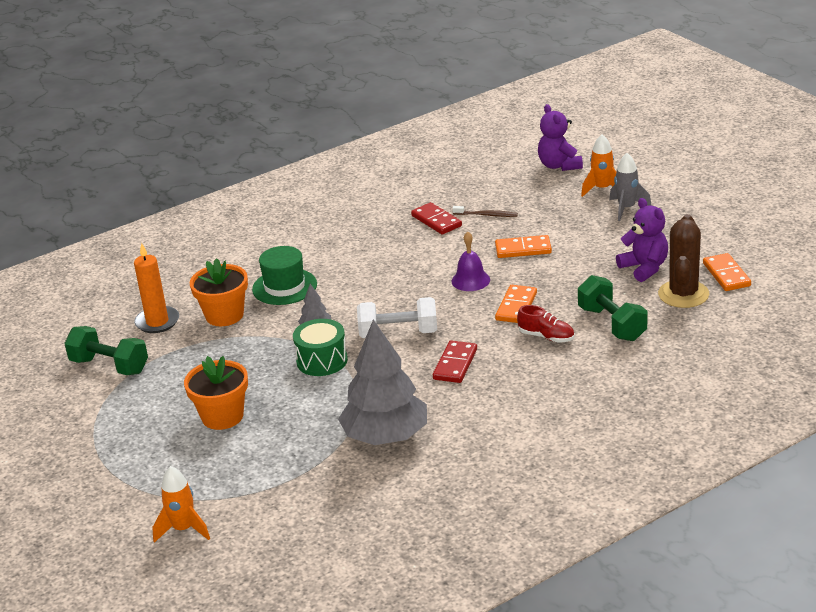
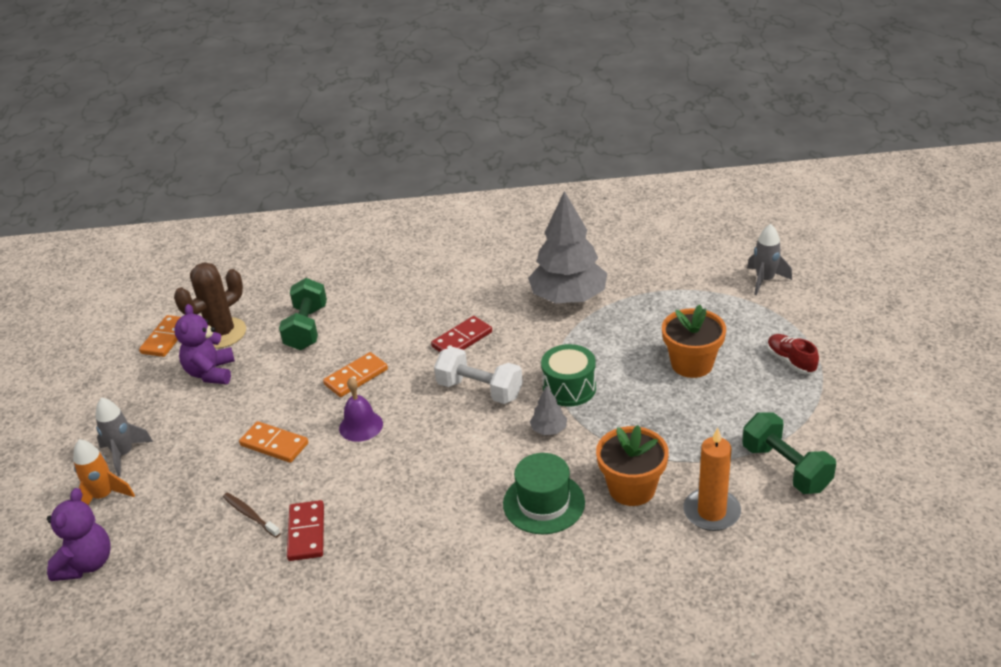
camera: 150 degrees left, 5 degrees up
orange rocket [152,466,210,543] -> grey rocket [747,224,792,296]
red shoe [517,305,574,343] -> red shoe moved to [767,334,819,374]

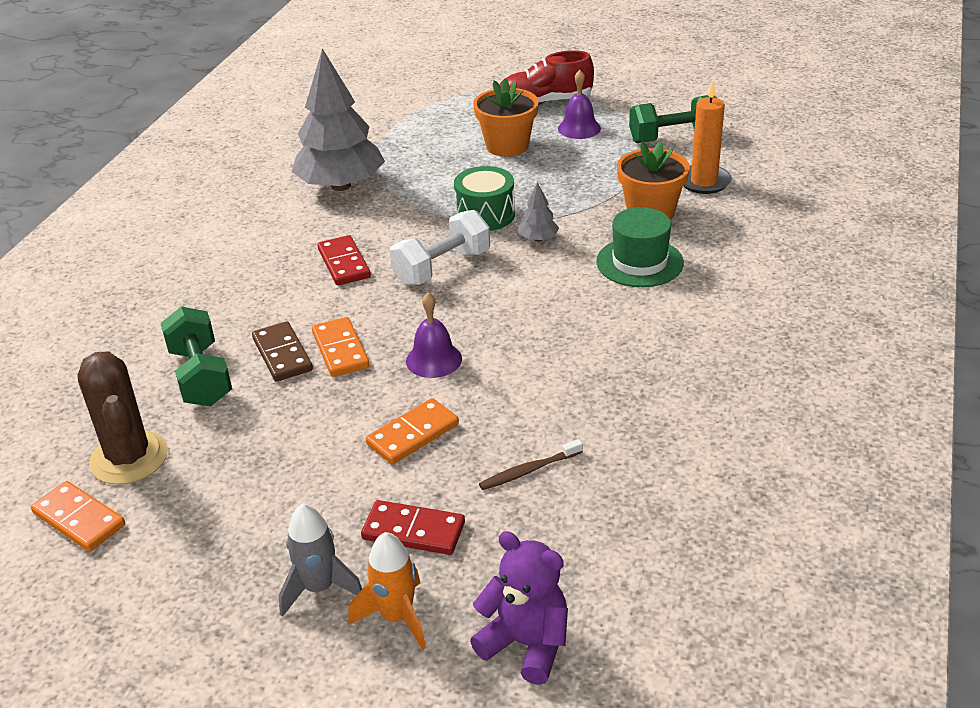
camera: 70 degrees left, 0 degrees up
purple teddy bear [174,304,235,384] -> none
green dumbbell [279,278,327,350] -> green dumbbell turned 45 degrees clockwise [161,306,232,406]
red domino [287,500,324,561] -> red domino moved to [361,500,465,555]
grey rocket [747,224,792,296] -> none
red shoe [767,334,819,374] -> red shoe [499,50,594,105], size x1.62
none -> brown domino [252,321,313,381]
none -> purple bell [558,70,601,139]

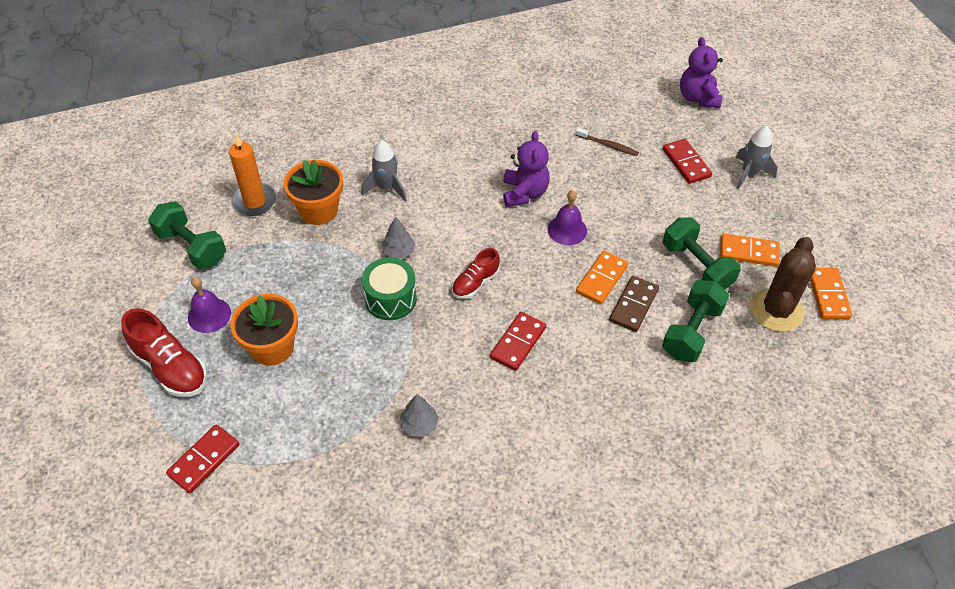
camera: 130 degrees left, 15 degrees up
grey tree [291,48,385,191] -> grey tree [400,395,439,437], size x0.42
orange rocket [348,532,426,650] -> none
orange domino [366,398,459,464] -> orange domino moved to [720,233,780,267]
white dumbbell [390,210,490,286] -> red shoe [452,248,500,299]
green hat [596,207,684,287] -> grey rocket [362,140,407,202]
none -> red domino [166,424,240,493]
none -> purple teddy bear [503,131,550,207]
none -> green dumbbell [663,218,741,290]

